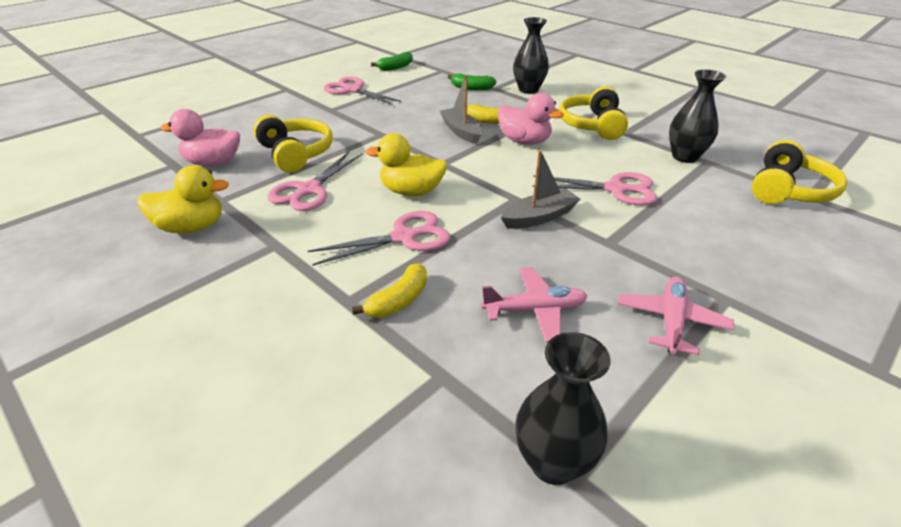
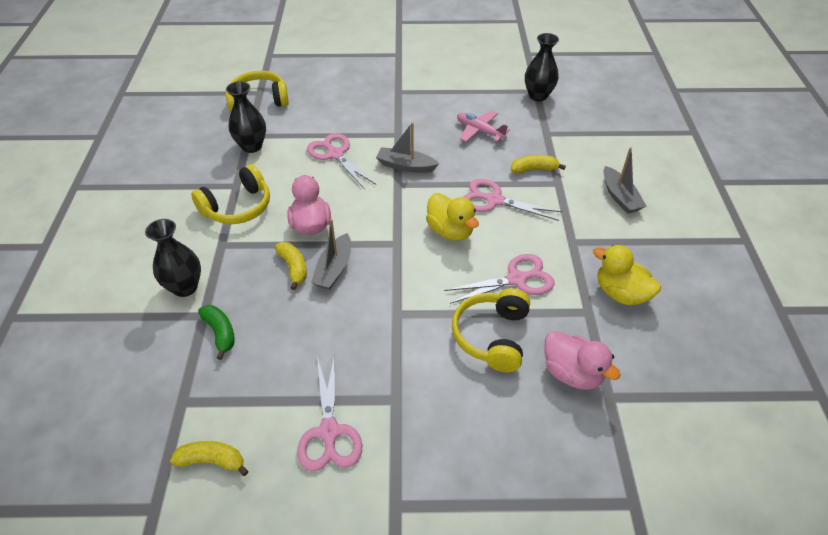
camera: 135 degrees left, 10 degrees up
green banana [371,52,413,71] -> yellow banana [170,441,249,476]
pink plane [618,277,734,355] -> none
none -> grey boat [604,147,646,214]

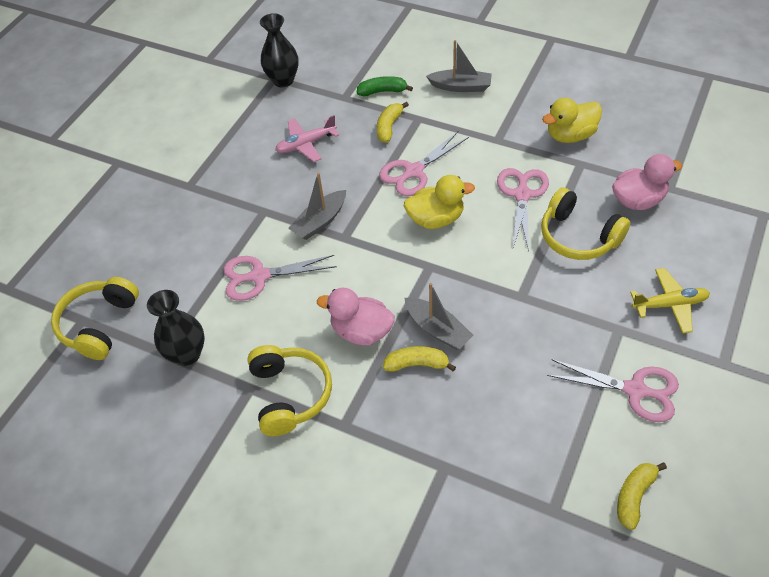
camera: 60 degrees left, 5 degrees up
black vase [145,219,201,297] -> none
green banana [198,305,235,360] -> green banana moved to [357,76,413,96]
none -> yellow plane [630,268,710,334]

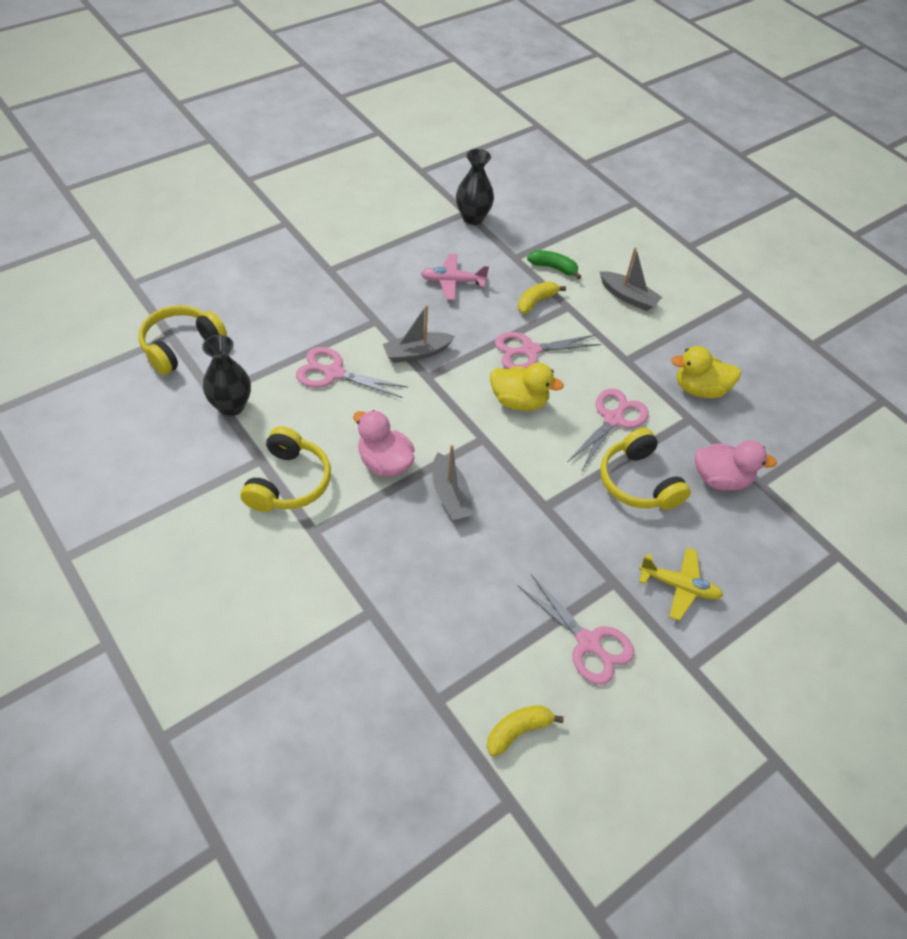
camera: 20 degrees right, 0 degrees up
yellow banana [383,346,456,372] -> none

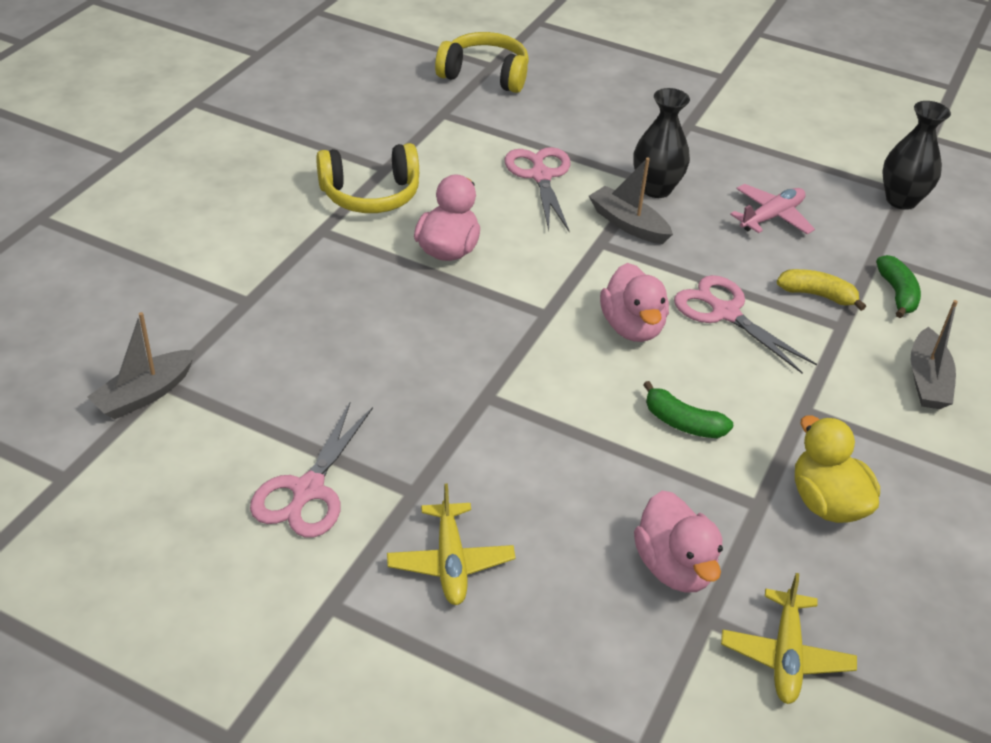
camera: 65 degrees right, 10 degrees down
black vase [202,335,251,416] -> black vase moved to [633,88,690,198]
pink plane [421,254,489,300] -> pink plane turned 75 degrees clockwise [730,184,815,234]
grey boat [433,445,474,521] -> grey boat moved to [87,312,196,419]
yellow banana [487,705,564,757] -> none
yellow duck [490,363,564,411] -> pink duck [600,263,669,342]
pink scissors [567,388,649,472] -> green banana [643,381,734,438]
yellow headphones [600,428,691,510] -> none
none -> yellow plane [721,573,857,704]

